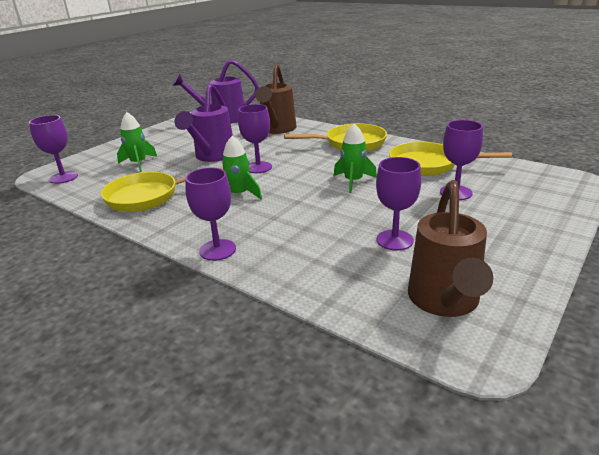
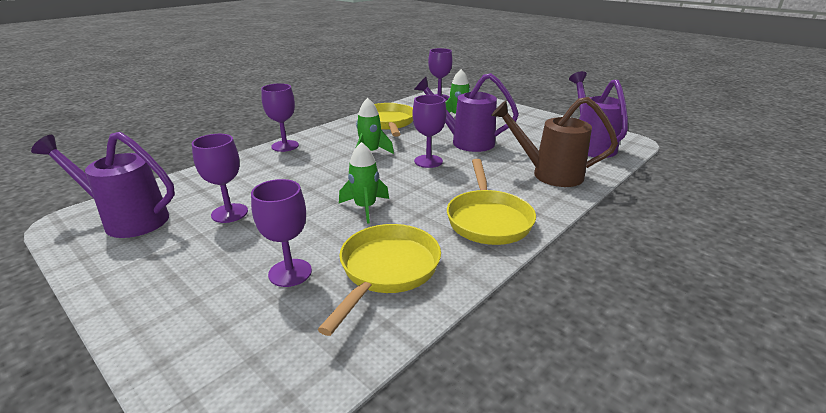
camera: 95 degrees right, 0 degrees up
brown watering can [408,180,493,317] -> purple watering can [31,132,175,238]

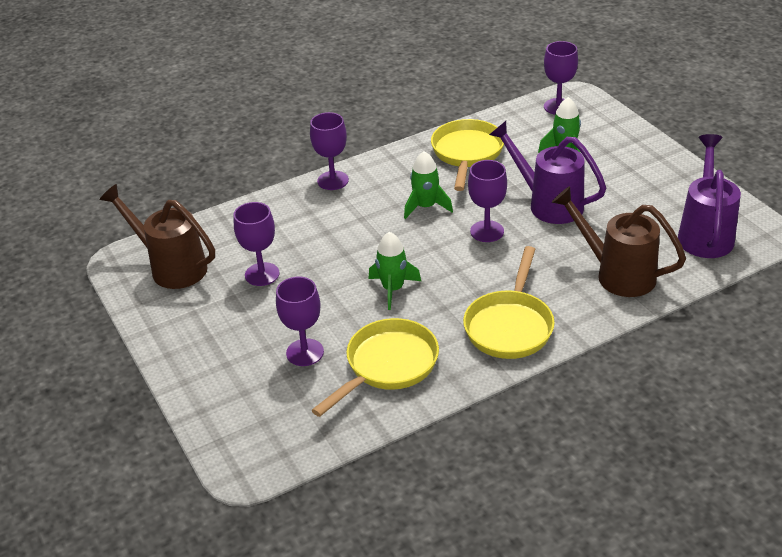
camera: 20 degrees right, 10 degrees up
purple watering can [31,132,175,238] -> brown watering can [99,184,215,289]

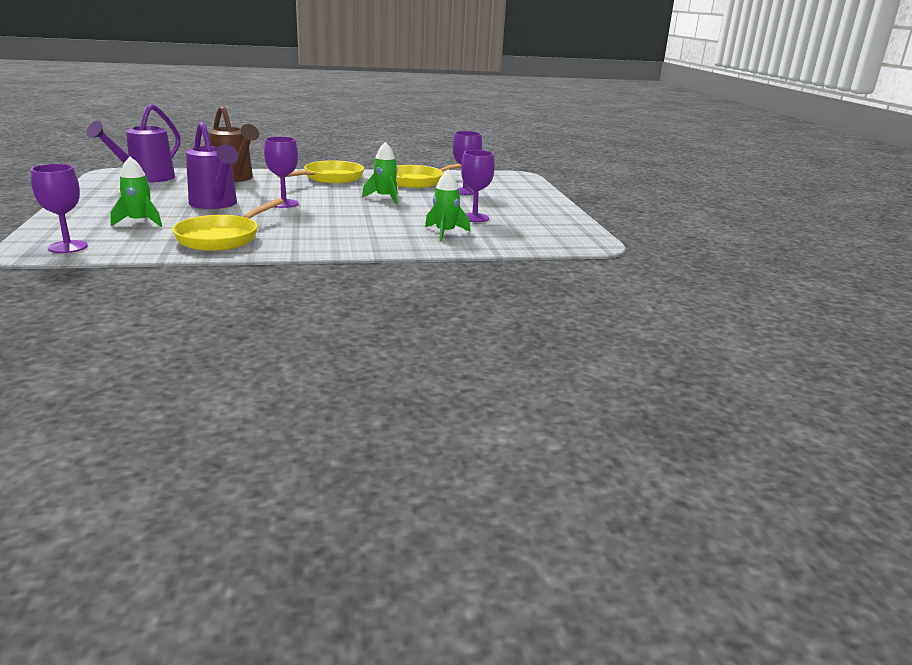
camera: 165 degrees left, 15 degrees down
brown watering can [99,184,215,289] -> none
purple goblet [310,112,349,190] -> none
green rocket [404,151,453,219] -> green rocket moved to [425,170,470,242]

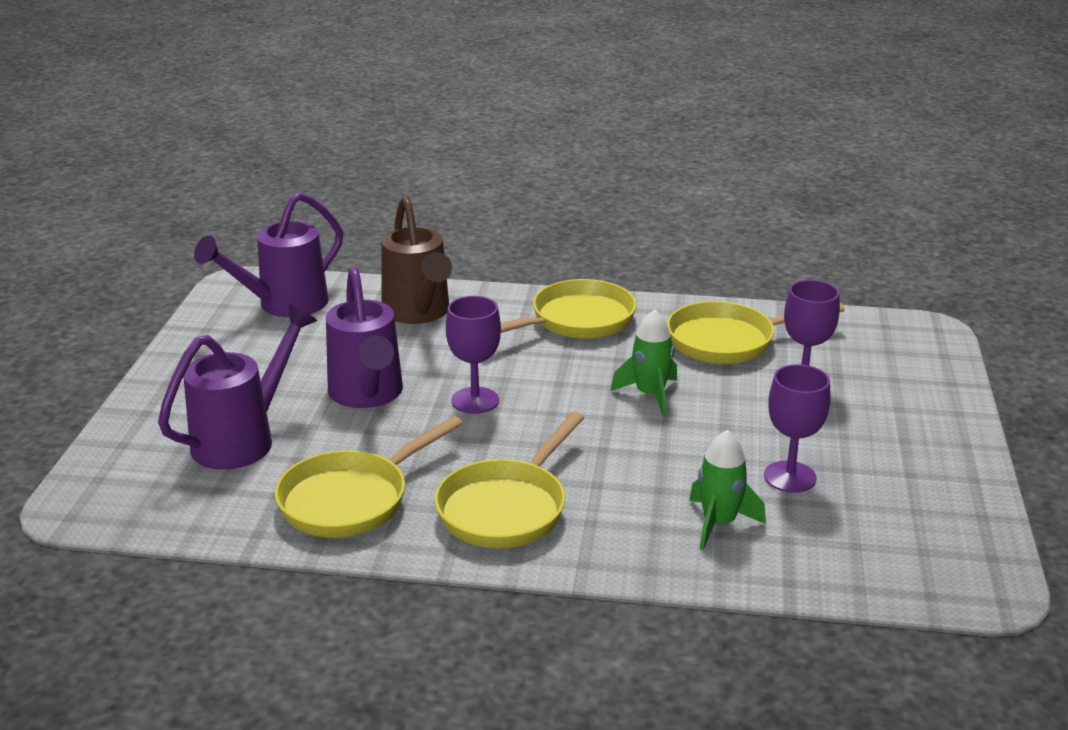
camera: 20 degrees right, 5 degrees up
purple goblet [31,164,88,253] -> none
green rocket [110,157,162,227] -> purple watering can [158,304,317,470]
none -> yellow pan [435,412,584,548]

